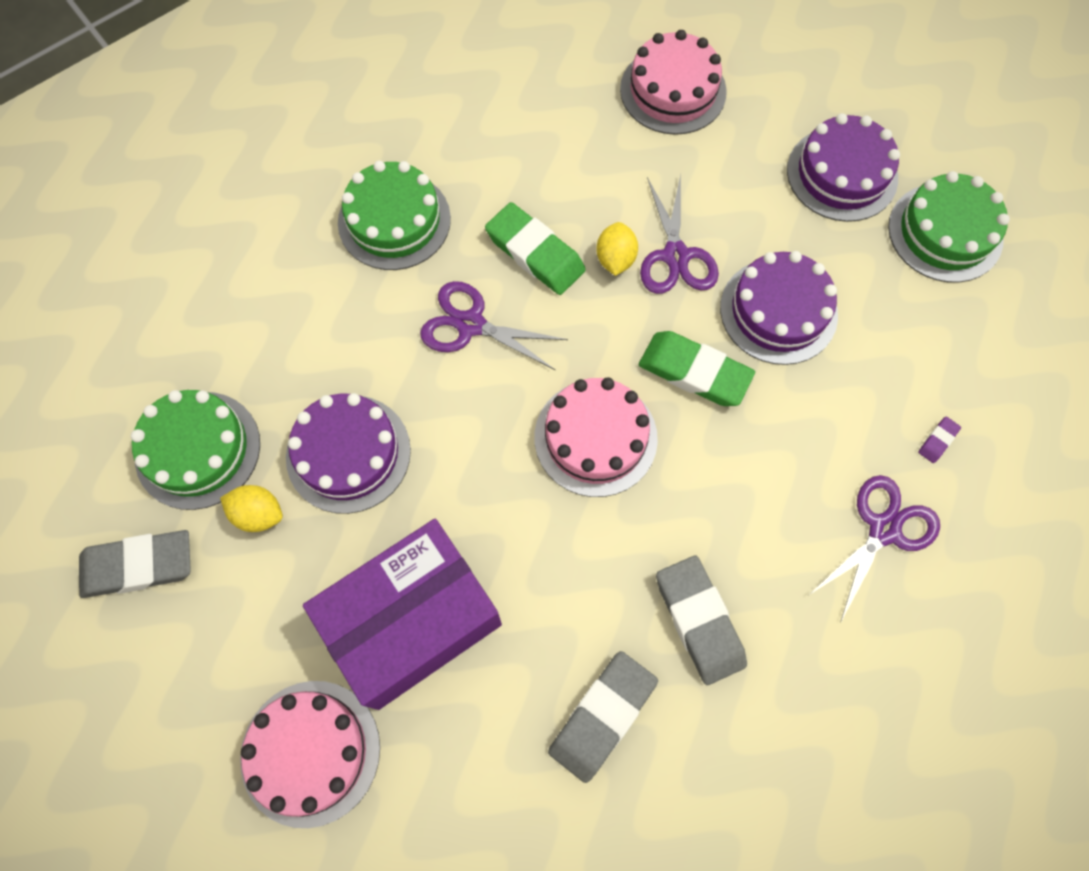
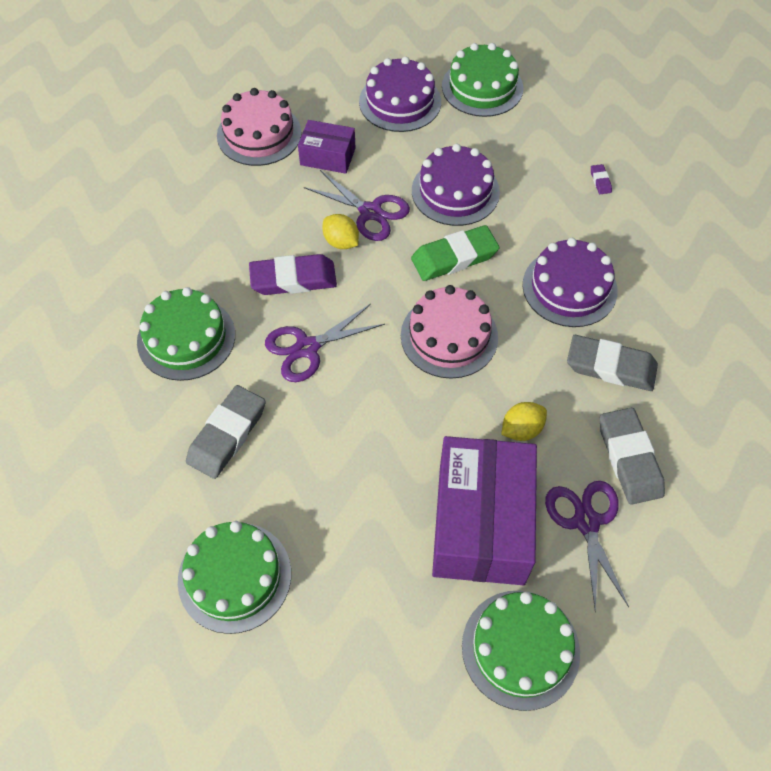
camera: 50 degrees left, 10 degrees down
grey eraser [79,530,191,598] -> grey eraser moved to [186,385,266,479]
yellow lemon [220,485,283,532] -> yellow lemon moved to [501,402,547,441]
pink cake [240,681,380,828] -> green cake [462,591,580,711]
purple cake [286,393,411,514] -> purple cake moved to [523,238,618,327]
green eraser [485,202,586,295] -> purple eraser [249,254,337,295]
purple scissors [809,475,940,623] -> purple scissors moved to [545,481,629,612]
none -> purple box [298,120,356,174]

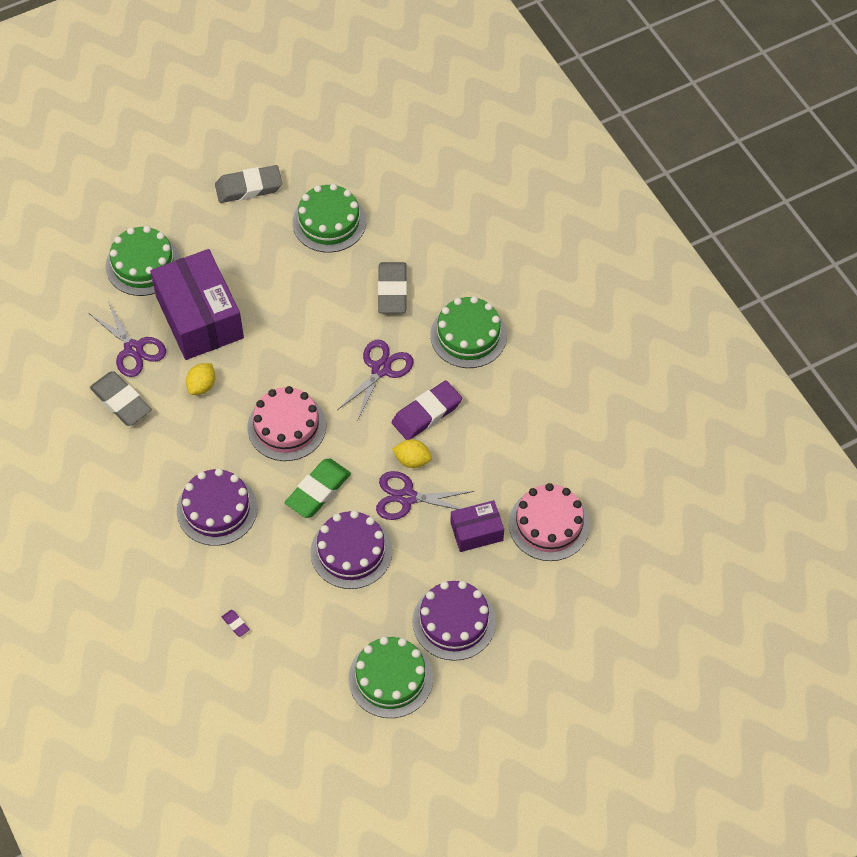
camera: 150 degrees right, 0 degrees up
grey eraser [567,335,658,391] -> grey eraser moved to [215,165,282,203]

